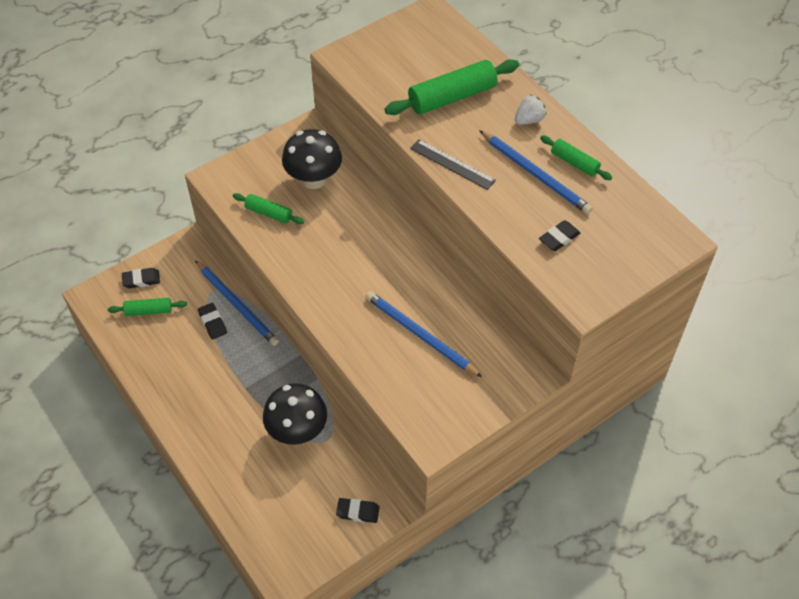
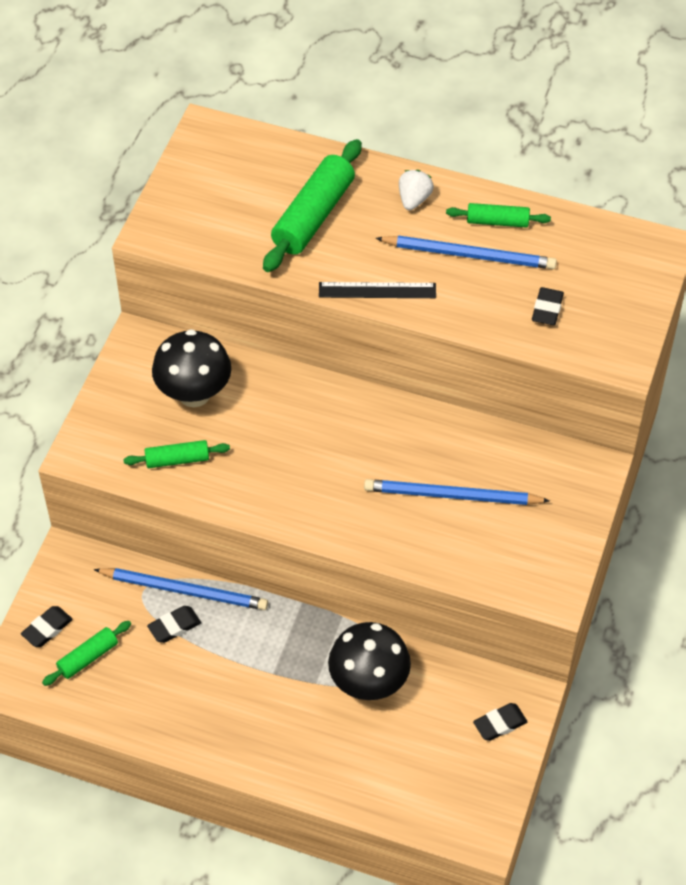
camera: 35 degrees left, 0 degrees up
black eraser [198,303,227,340] -> black eraser turned 60 degrees counterclockwise [147,606,201,643]

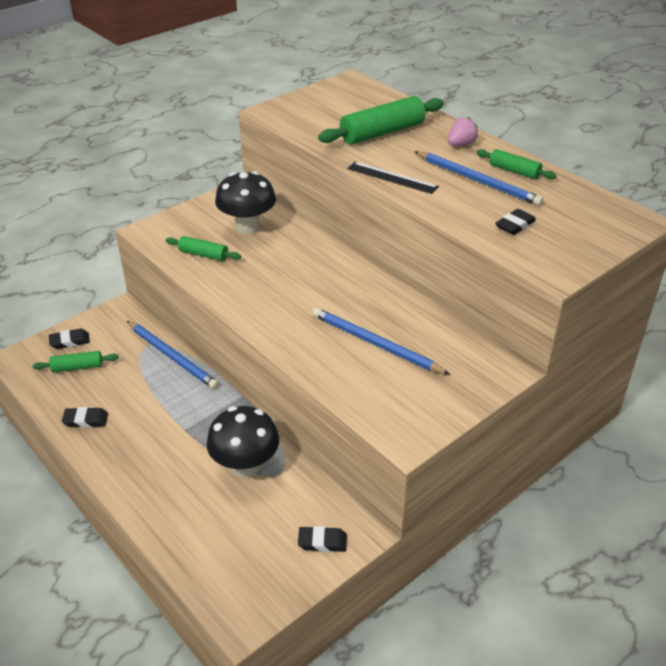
camera: 30 degrees right, 15 degrees down
black eraser [147,606,201,643] -> black eraser moved to [62,407,108,428]
white strawberry [399,170,434,210] -> pink strawberry [448,117,478,146]

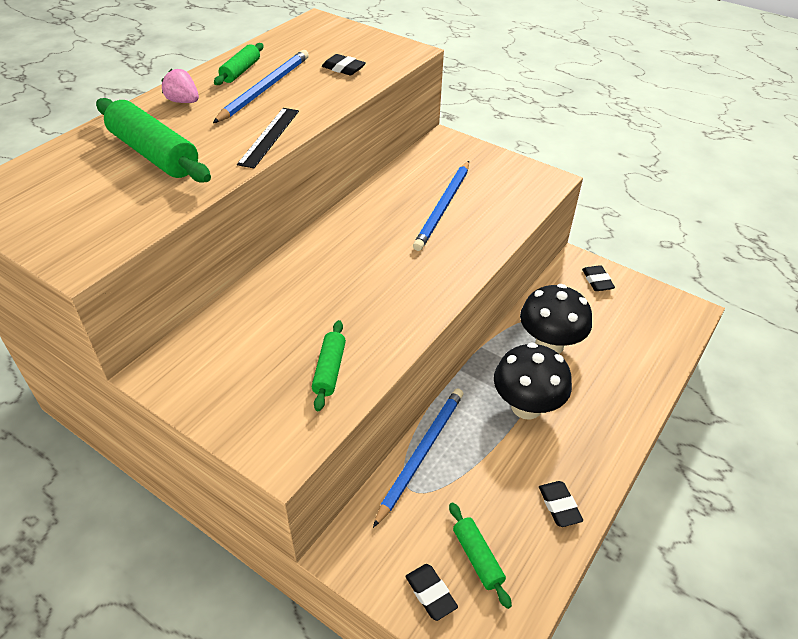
camera: 105 degrees left, 5 degrees up
black mushroom [215,171,276,234] -> black mushroom moved to [494,342,572,420]

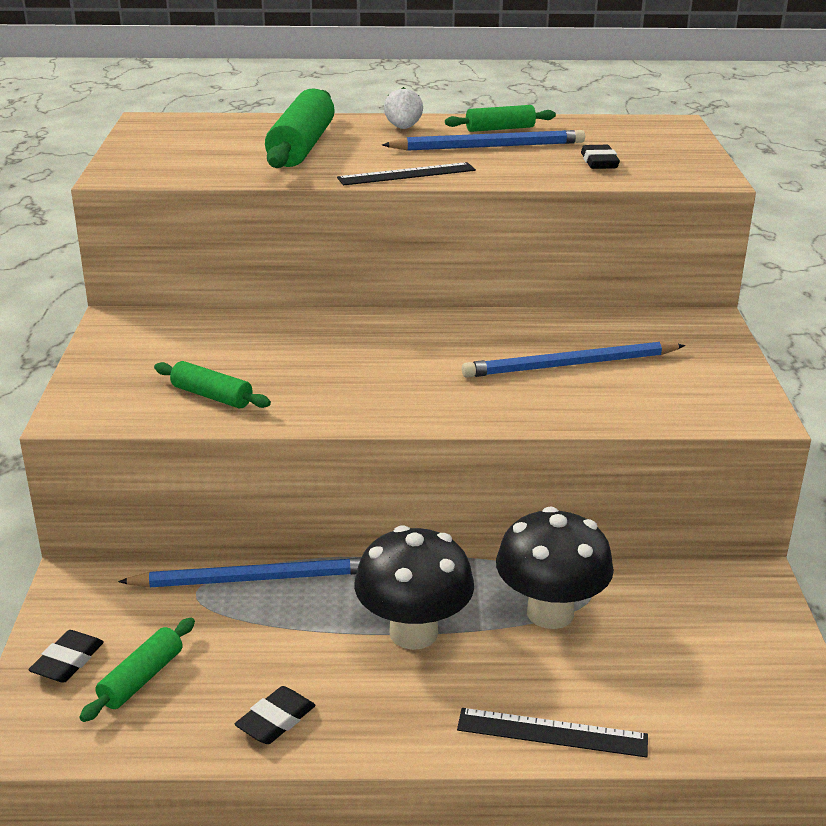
camera: 55 degrees right, 15 degrees down
pink strawberry [161,69,199,103] -> white strawberry [384,87,423,129]
green rolling pin [312,320,346,411] -> green rolling pin turned 60 degrees clockwise [154,361,271,409]
black eraser [582,265,615,291] -> none
none -> black ruler [457,708,648,758]

